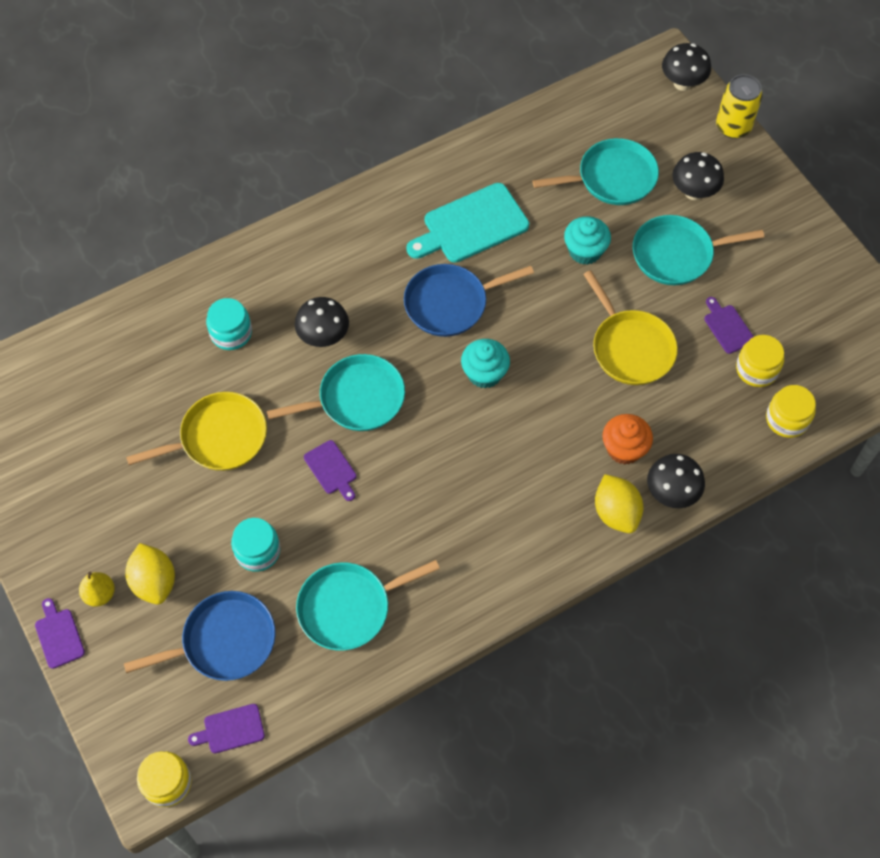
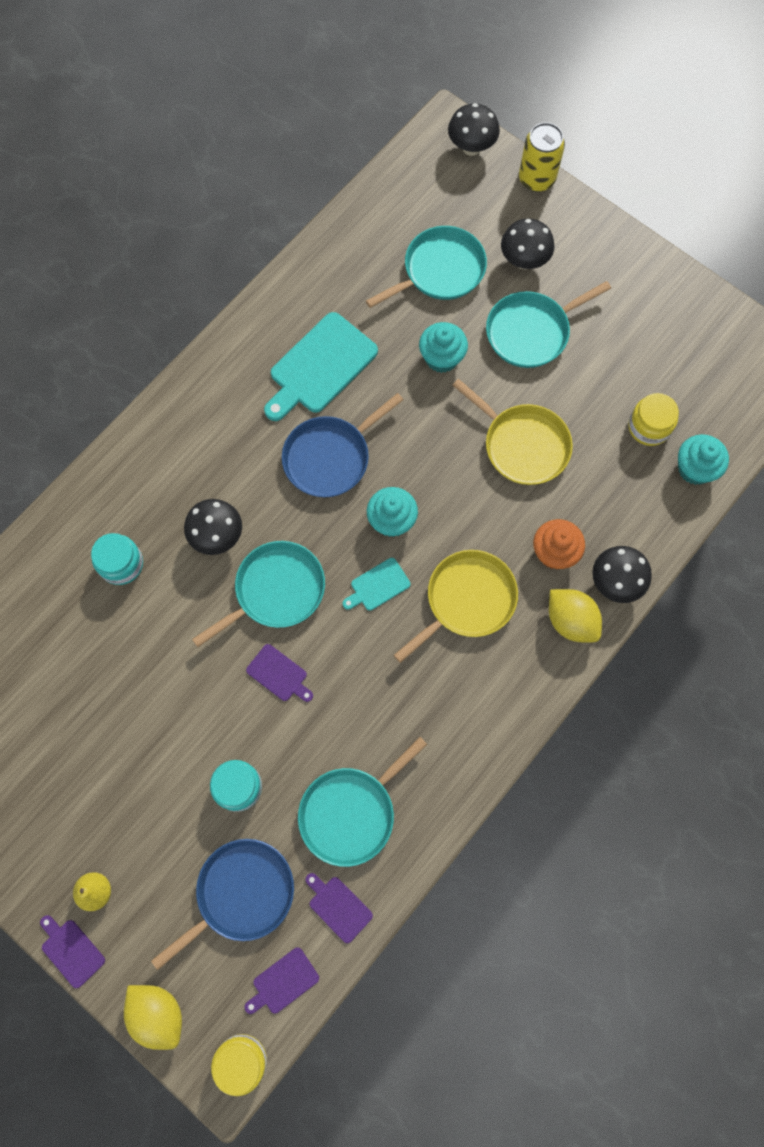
camera: 20 degrees left, 10 degrees up
yellow lemon [125,543,175,605] -> yellow lemon moved to [124,985,182,1050]
yellow pan [126,392,267,471] -> yellow pan moved to [394,550,518,663]
purple cutting board [704,297,754,354] -> purple cutting board moved to [305,873,373,943]
yellow jar [766,385,816,438] -> turquoise cupcake [678,434,729,485]
none -> turquoise cutting board [343,558,410,611]

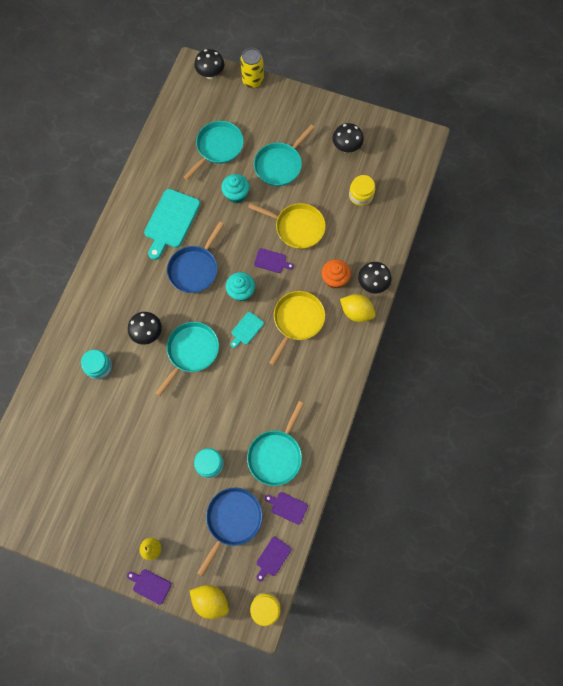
camera: 20 degrees left, 0 degrees up
purple cutting board [246,644,313,702] -> purple cutting board moved to [254,248,294,273]
black mushroom [501,219,554,270] -> black mushroom moved to [332,123,364,153]
turquoise cupcake [678,434,729,485] -> none

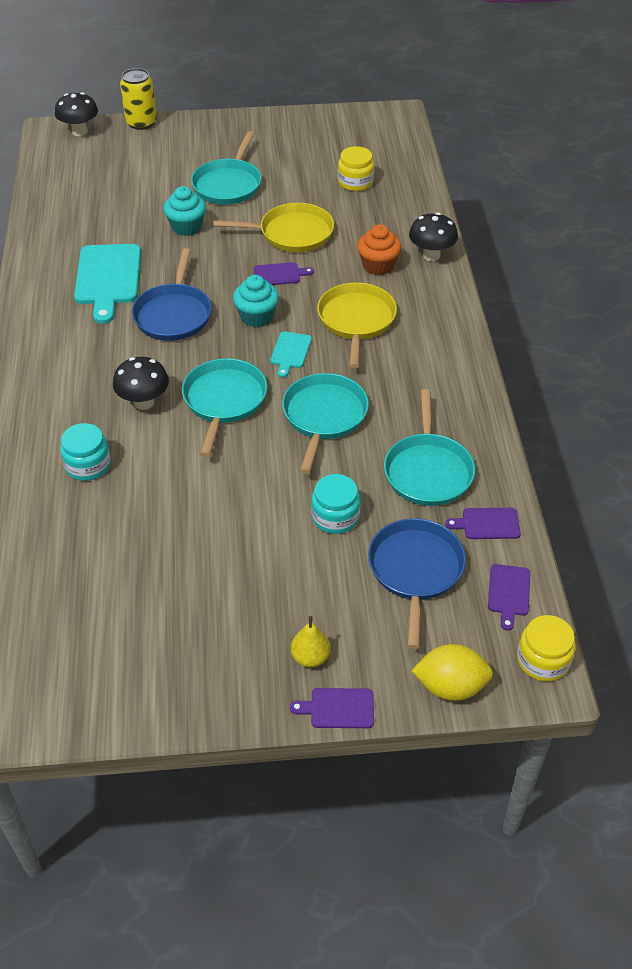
camera: 25 degrees left, 25 degrees down
turquoise pan [184,121,244,180] -> turquoise pan moved to [282,373,369,474]
black mushroom [332,123,364,153] -> none
yellow lemon [340,294,375,322] -> none

